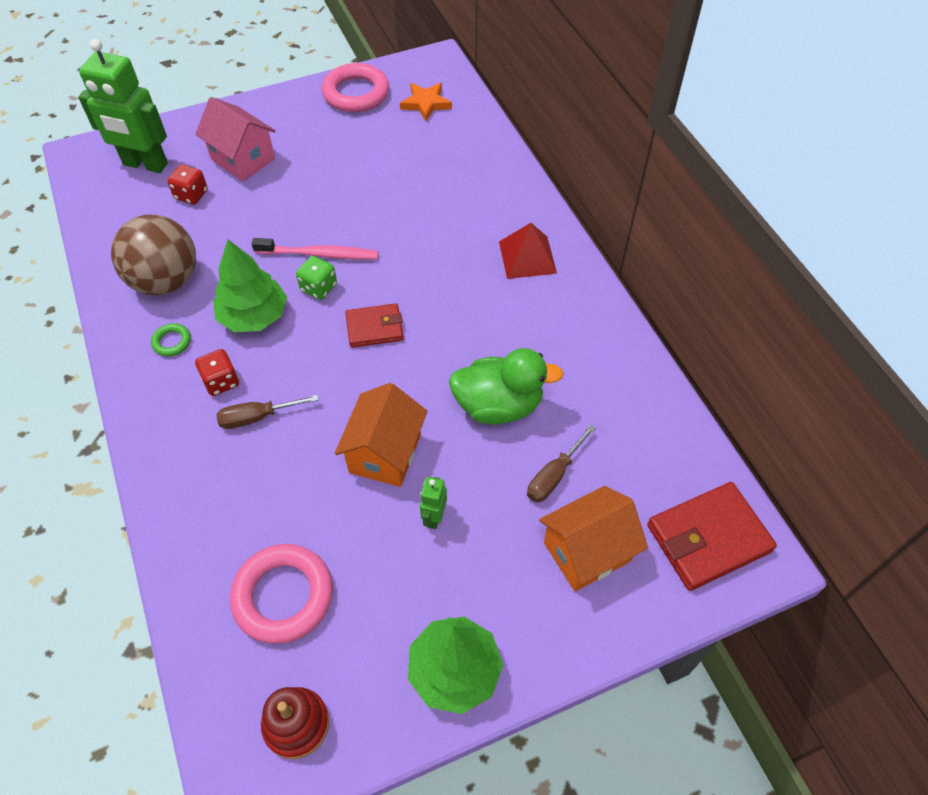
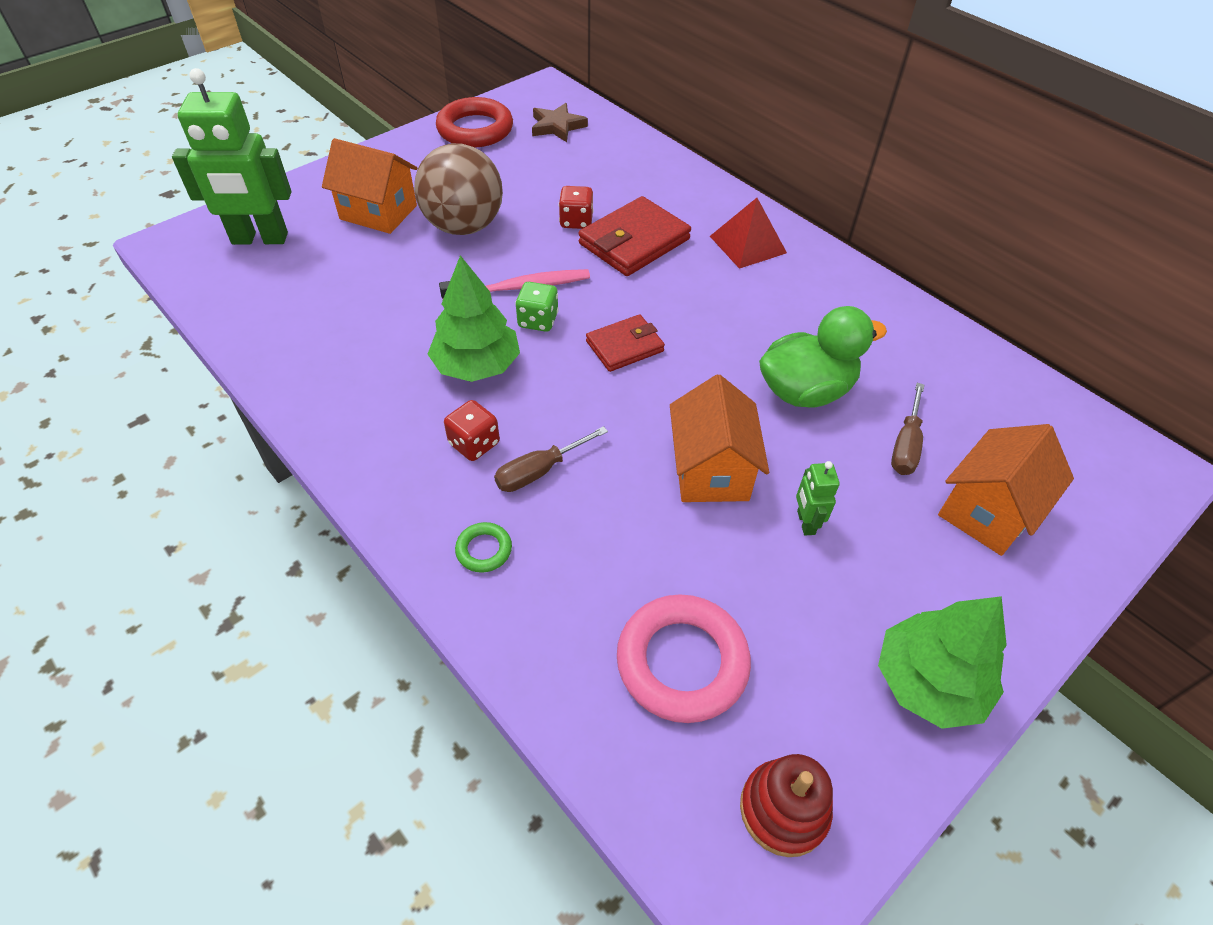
camera: 20 degrees left, 5 degrees down
brown ball [111,214,196,296] -> brown ball moved to [414,143,503,235]
green ring [151,323,191,356] -> green ring moved to [455,522,512,573]
red dice [167,165,208,204] -> red dice moved to [559,186,594,229]
pink house [195,97,276,181] -> orange house [322,138,417,234]
pink ring [322,63,389,112] -> red ring [436,97,513,147]
orange star [400,83,452,121] -> brown star [532,103,588,142]
red wallet [647,482,777,591] -> red wallet moved to [579,196,691,276]

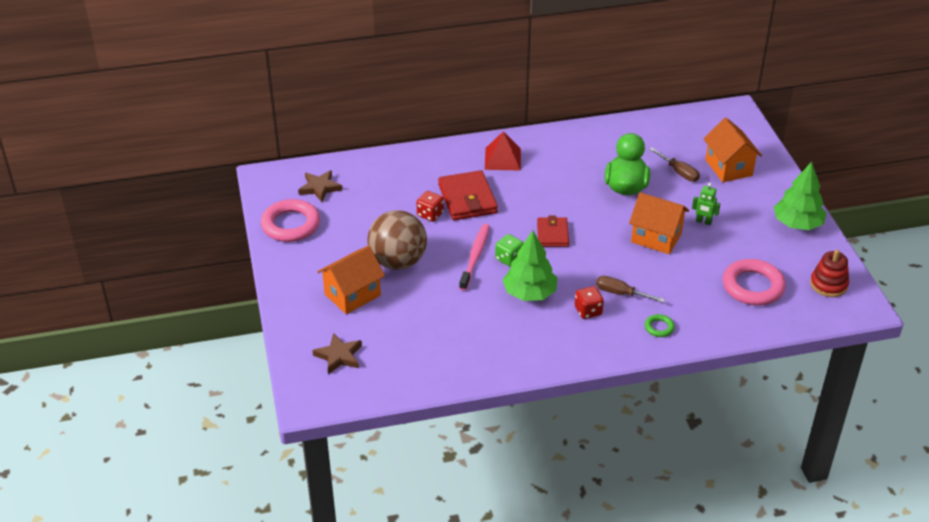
camera: 60 degrees left, 10 degrees down
green robot [172,68,291,245] -> brown star [312,333,362,374]
red ring [436,97,513,147] -> pink ring [261,199,320,242]
brown screwdriver [494,426,608,492] -> brown screwdriver turned 120 degrees clockwise [596,276,665,303]

